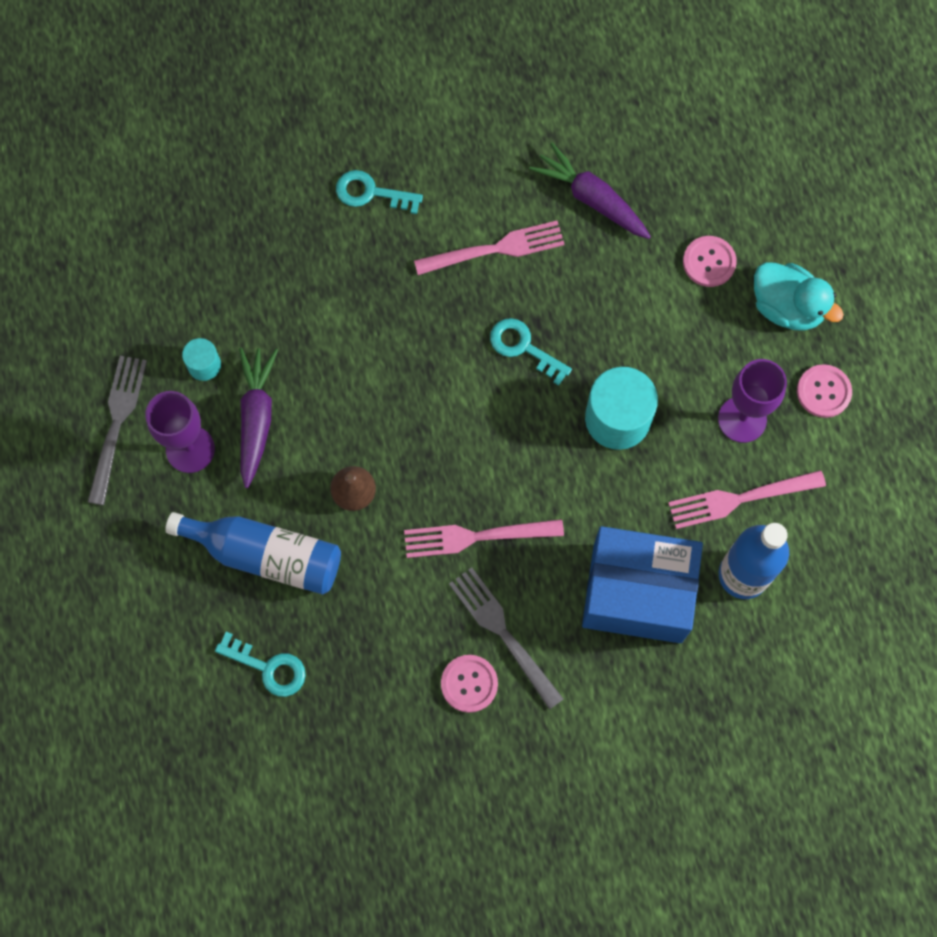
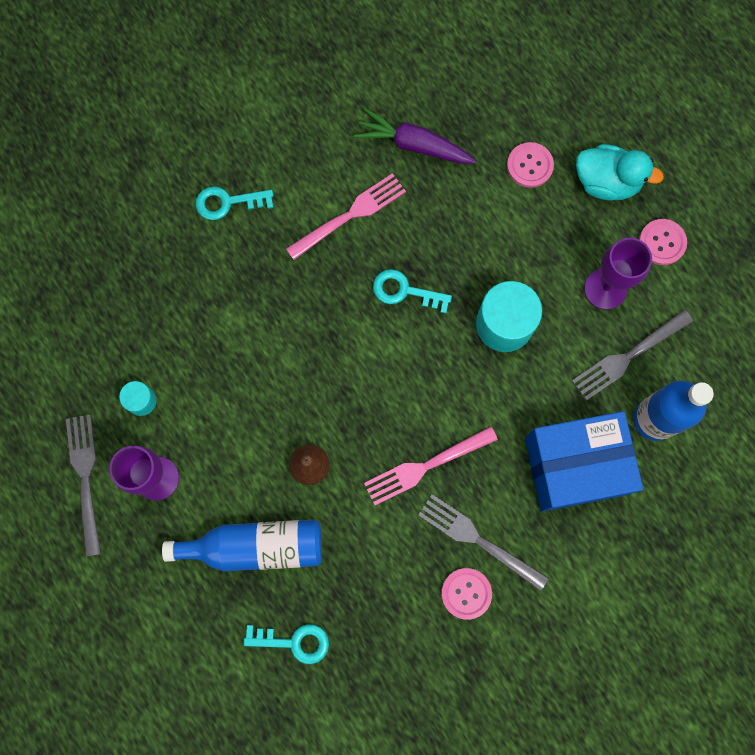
camera: 20 degrees left, 5 degrees up
purple carrot [239,348,278,488] -> none
pink fork [668,470,826,529] -> grey fork [572,309,693,400]

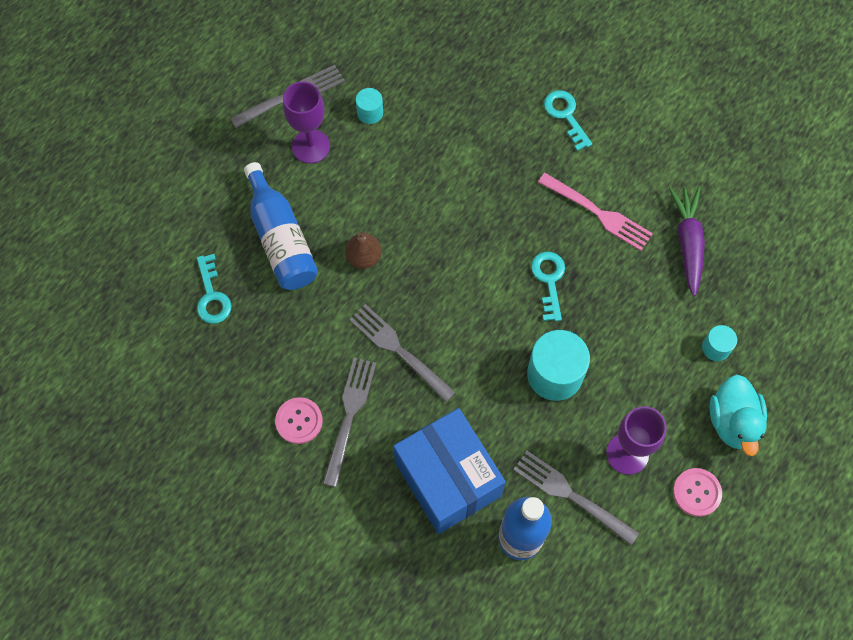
camera: 70 degrees right, 10 degrees down
pink fork [364,426,498,505] -> grey fork [349,304,456,402]
pink button [507,142,554,188] -> turquoise cylinder [702,325,737,361]

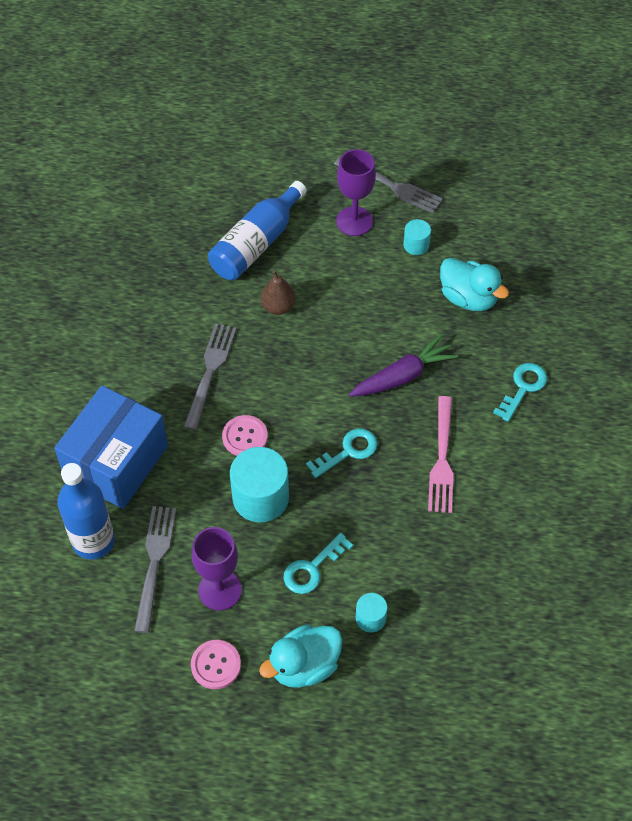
camera: 60 degrees right, 10 degrees down
turquoise key [197,254,232,324] -> turquoise key moved to [284,533,353,594]
pink button [275,397,323,444] -> pink button moved to [222,415,268,456]
grey fork [323,358,376,487] -> none
purple carrot [669,187,705,296] -> purple carrot moved to [349,334,459,397]
none -> turquoise duck [440,258,509,311]

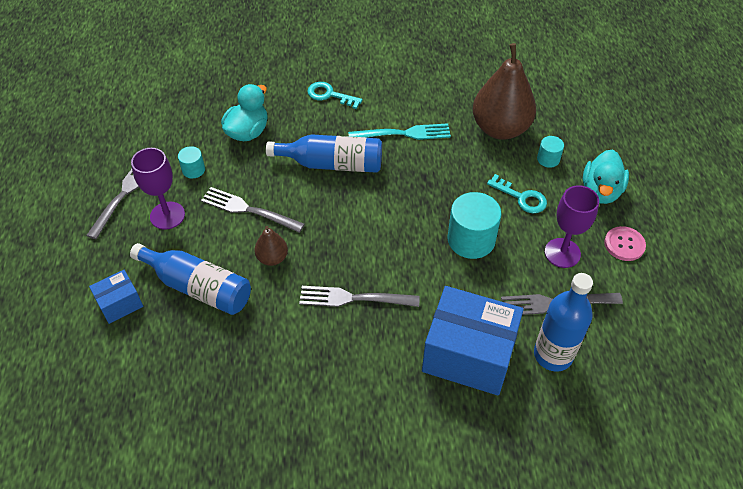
camera: 100 degrees left, 5 degrees down
pink button [222,415,268,456] -> none
turquoise duck [259,624,342,688] -> turquoise duck turned 60 degrees clockwise [583,150,629,204]
turquoise key [306,428,378,478] -> none
purple carrot [349,334,459,397] -> blue bottle [266,134,382,173]
pink fork [428,396,454,513] -> turquoise fork [348,123,451,140]
none -> blue box [89,270,143,324]
none -> grey fork [201,187,305,233]
none -> brown pear [472,43,536,140]

